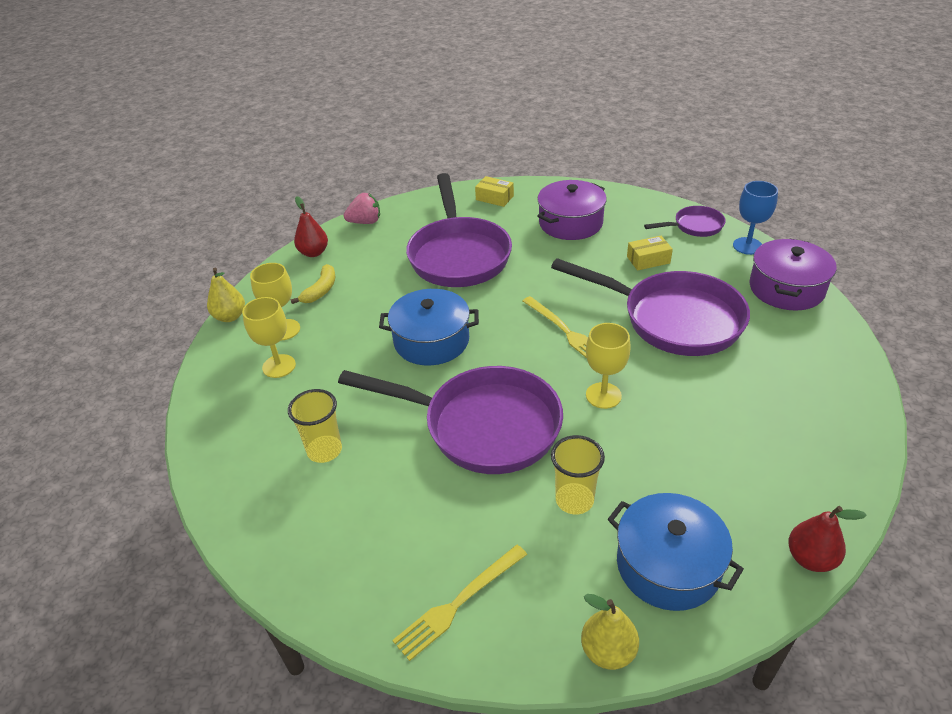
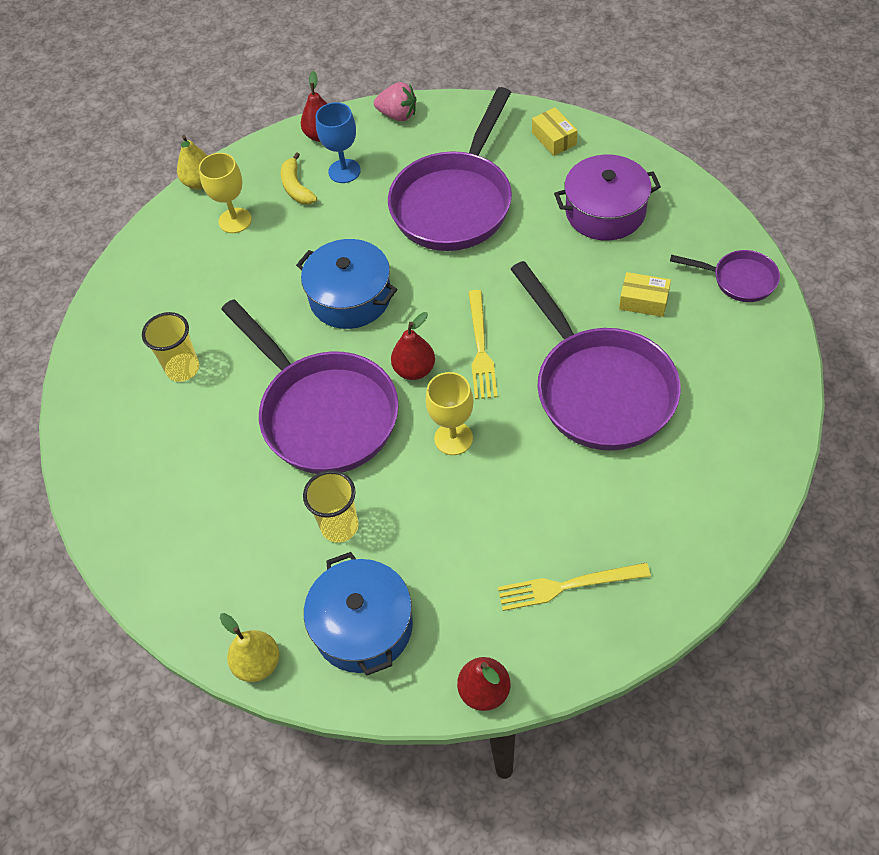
camera: 35 degrees right, 15 degrees up
yellow goblet [242,297,296,378] -> none
yellow banana [290,264,335,304] -> yellow banana turned 105 degrees clockwise [281,152,317,204]
yellow fork [392,545,527,661] -> yellow fork moved to [498,563,651,611]
blue goblet [733,181,778,255] -> blue goblet moved to [316,102,361,183]
purple pot [749,238,836,310] -> none
none -> red pear [391,312,435,380]

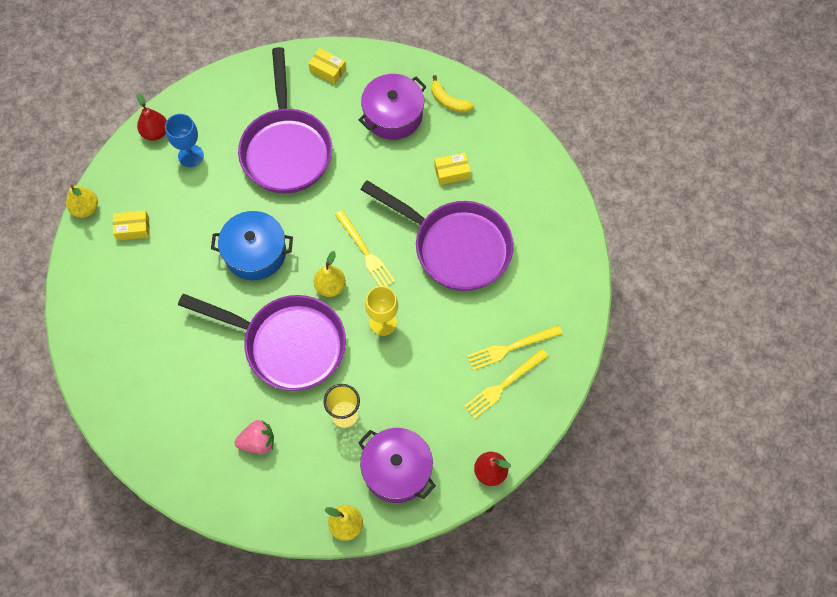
camera: 35 degrees left, 10 degrees up
yellow cup [142,312,199,382] -> none
yellow goblet [199,153,252,233] -> yellow box [113,210,150,241]
yellow banana [281,152,317,204] -> yellow banana moved to [431,75,474,113]
blue pot [304,552,413,676] -> purple pot [358,428,436,503]
pink strawberry [374,82,416,121] -> pink strawberry moved to [235,420,274,454]
red pear [391,312,435,380] -> yellow pear [314,251,346,297]
purple pan [670,250,780,302] -> none
none -> yellow fork [467,325,562,370]

